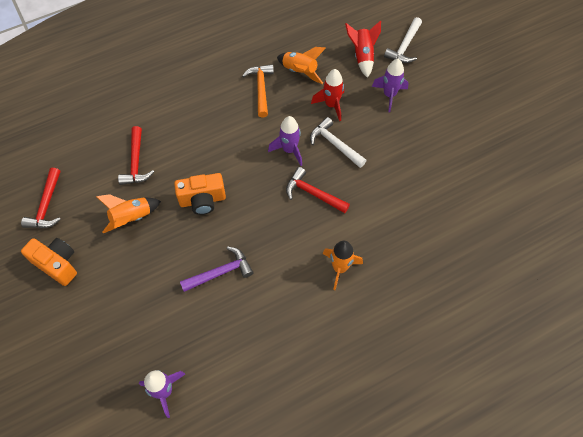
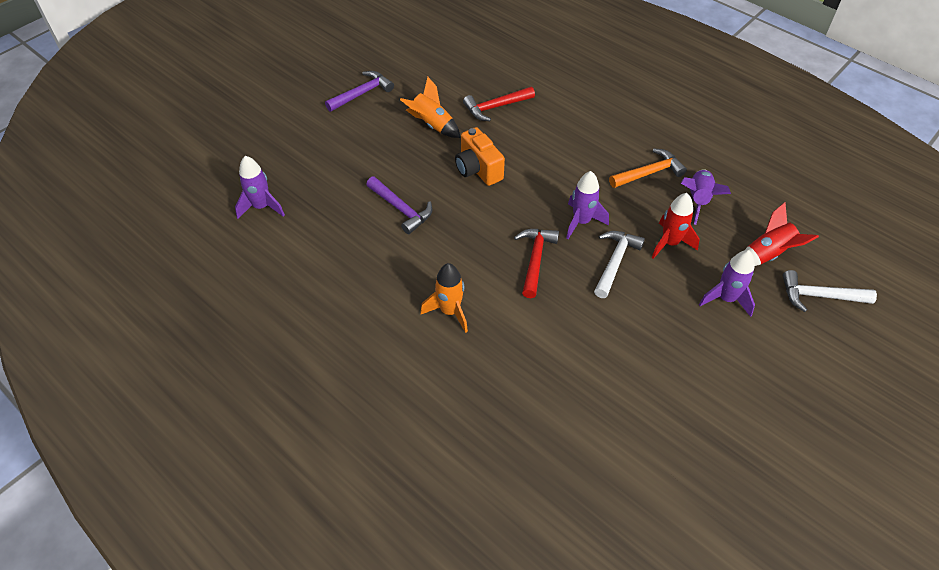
camera: 70 degrees right, 10 degrees down
red hammer [21,168,61,228] -> none
orange camera [21,238,77,286] -> purple hammer [325,71,394,112]
orange rocket [277,47,326,84] -> purple rocket [681,169,731,225]

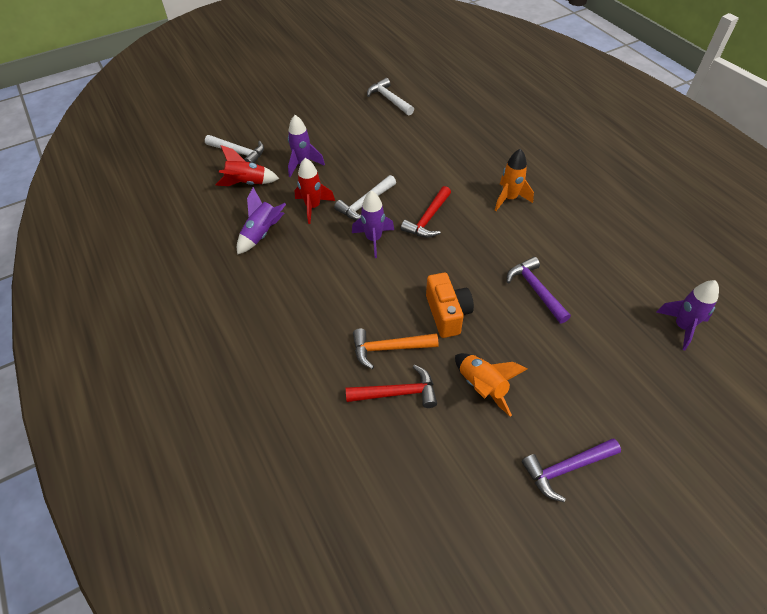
camera: 160 degrees left, 0 degrees up
orange hammer [609,148,687,188] -> orange hammer moved to [353,329,438,369]
none -> white hammer [367,78,414,115]

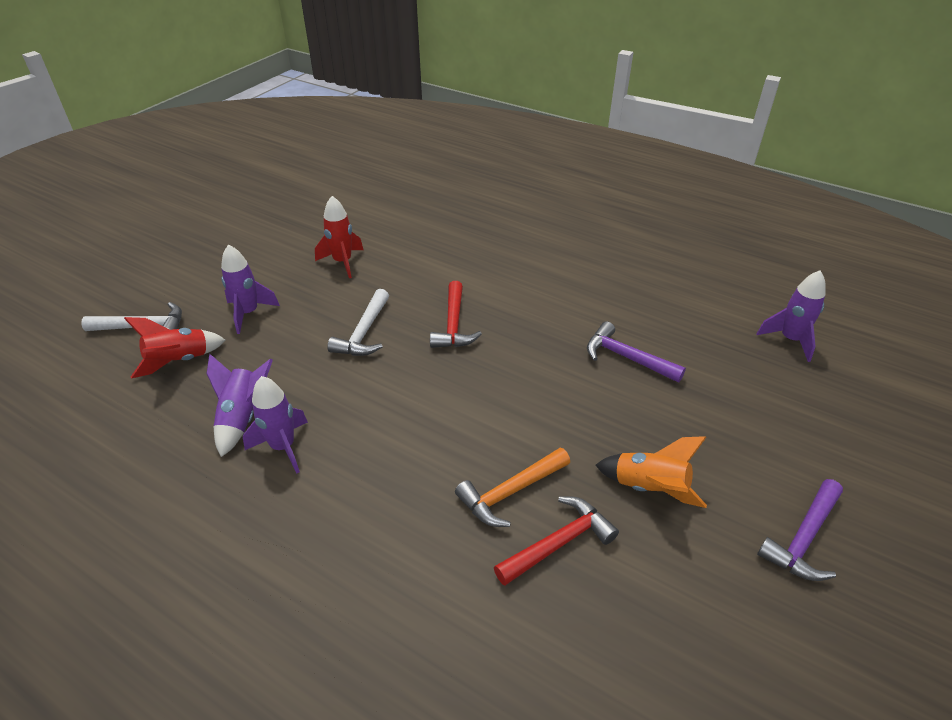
camera: 30 degrees left, 10 degrees down
red rocket [295,158,335,224] -> red rocket moved to [315,196,364,278]
purple rocket [352,190,394,258] -> purple rocket moved to [243,376,308,474]
white hammer [367,78,414,115] -> none
orange camera [426,273,474,338] -> none
orange rocket [495,149,534,211] -> none

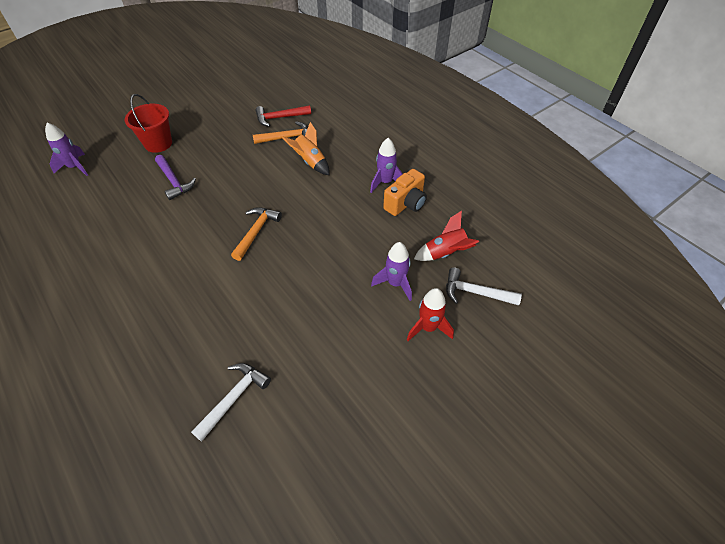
camera: 160 degrees left, 10 degrees up
purple rocket [207,354,273,457] -> orange camera [383,169,427,216]
red rocket [315,196,364,278] -> red rocket moved to [407,288,454,341]
white hammer [327,289,389,356] -> white hammer moved to [191,363,271,441]
red hammer [430,281,482,348] -> orange hammer [231,207,282,261]
orange rocket [595,436,707,508] -> orange rocket moved to [282,122,329,175]
purple hammer [757,479,843,581] -> none
none -> red bucket [125,94,172,153]

